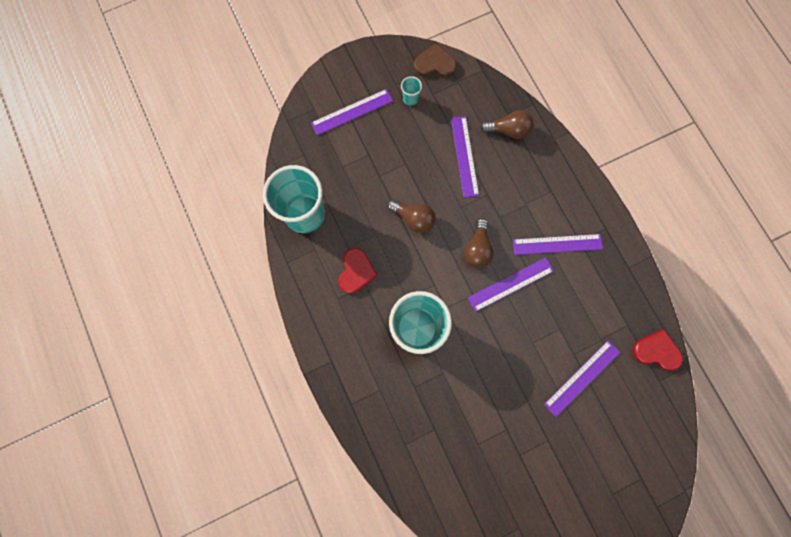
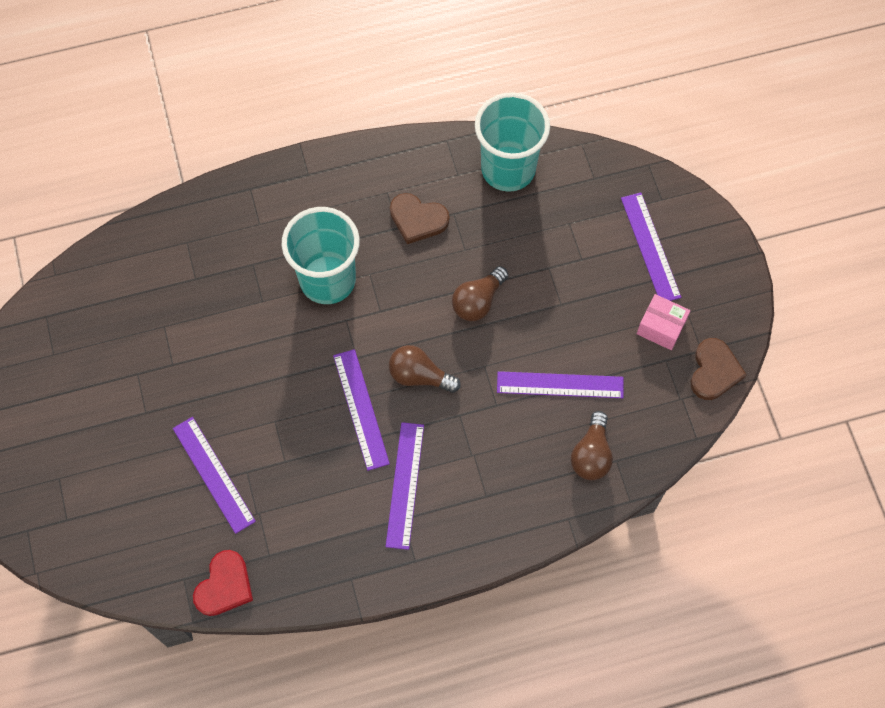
camera: 100 degrees right, 10 degrees down
red heart [339,248,378,294] -> brown heart [390,193,450,244]
turquoise cup [401,76,422,106] -> pink box [637,294,691,350]

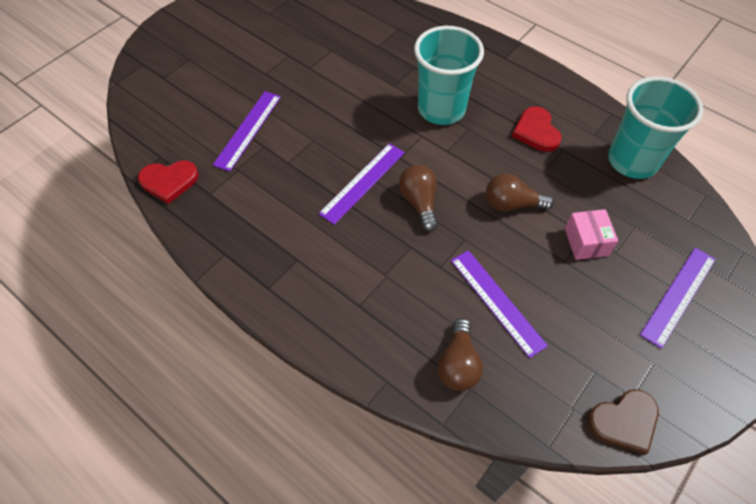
camera: 55 degrees right, 10 degrees down
purple ruler [386,422,424,550] -> none
brown heart [390,193,450,244] -> red heart [512,106,562,152]
brown light bulb [571,411,613,480] -> brown light bulb turned 60 degrees counterclockwise [438,318,483,391]
pink box [637,294,691,350] -> pink box moved to [565,209,618,260]

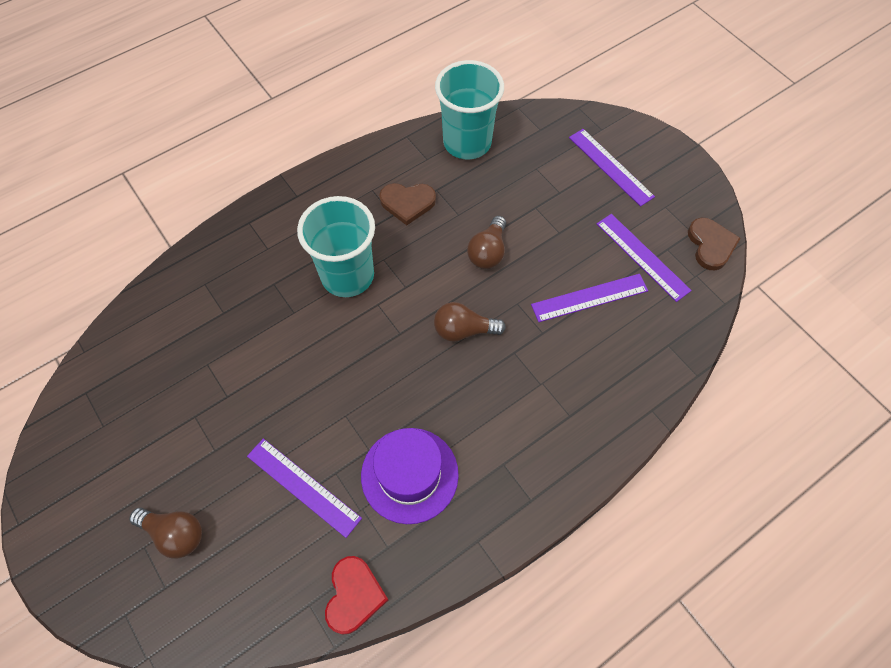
camera: 75 degrees left, 5 degrees up
purple ruler [319,143,405,225] -> purple ruler moved to [597,214,692,302]
brown light bulb [438,318,483,391] -> brown light bulb moved to [129,508,202,559]
red heart [512,106,562,152] -> brown heart [379,183,436,225]
pink box [565,209,618,260] -> none
none -> purple hat [361,428,459,524]

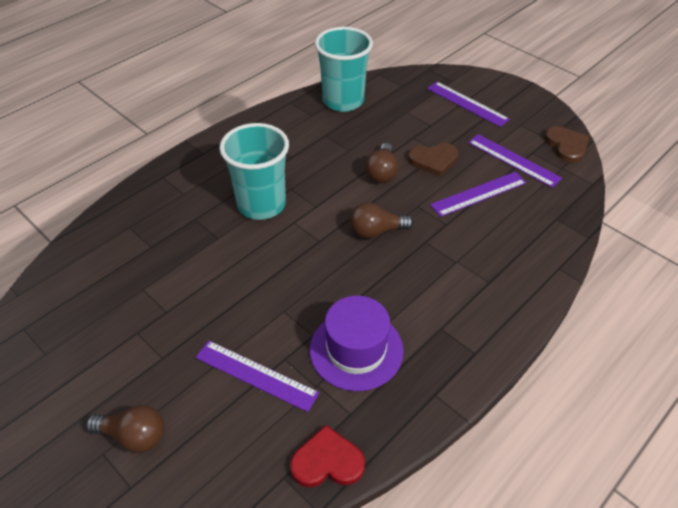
camera: 10 degrees left, 15 degrees down
red heart [325,556,388,635] -> red heart turned 90 degrees counterclockwise [290,425,365,487]
brown heart [379,183,436,225] -> brown heart moved to [408,143,459,176]

